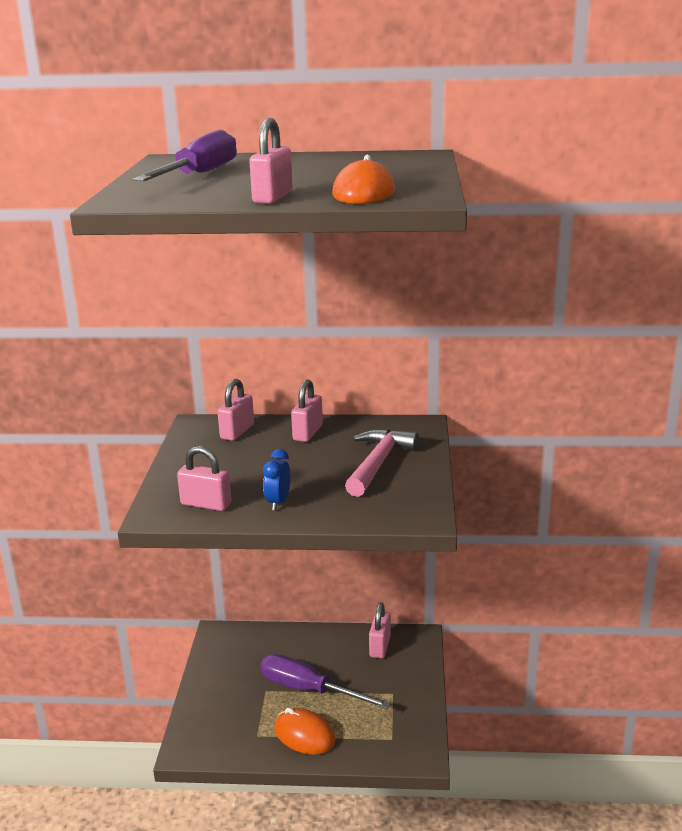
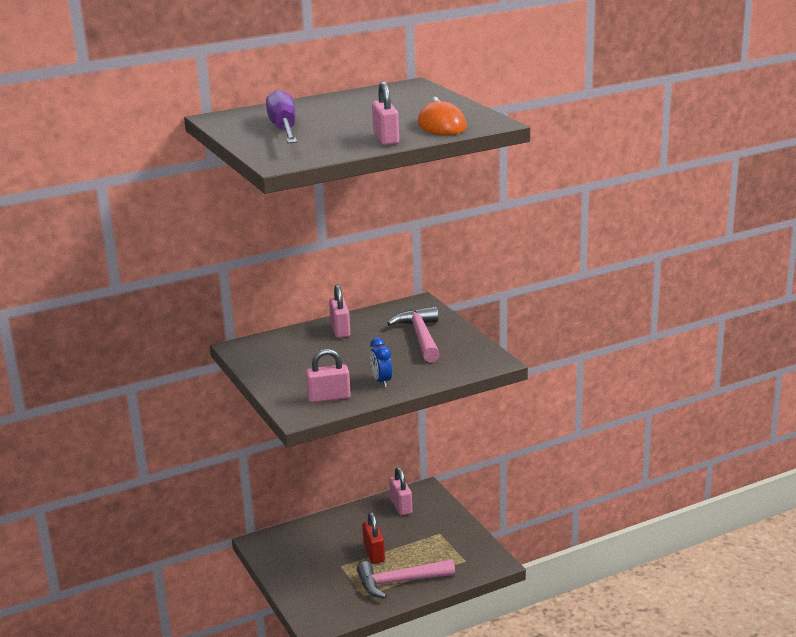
camera: 30 degrees left, 0 degrees up
pink padlock [217,379,254,441] -> none
purple screwdriver [260,654,391,709] -> red padlock [362,512,385,564]
orange mouse [274,708,335,755] -> pink hammer [357,559,455,599]

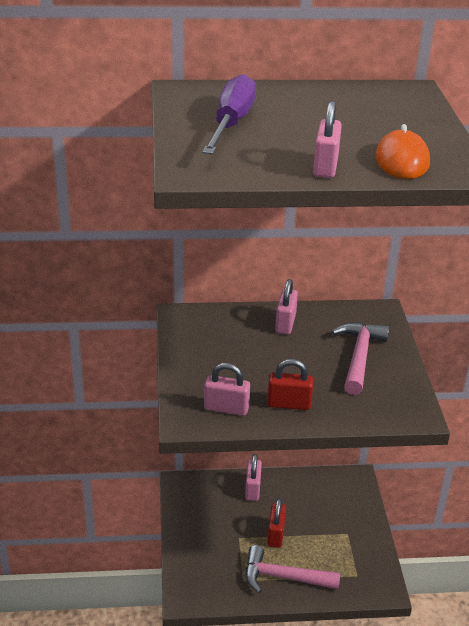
camera: 20 degrees right, 10 degrees up
blue clock [370,338,392,387] -> red padlock [267,359,313,410]
pink padlock [389,467,412,516] -> pink padlock moved to [245,454,262,501]

